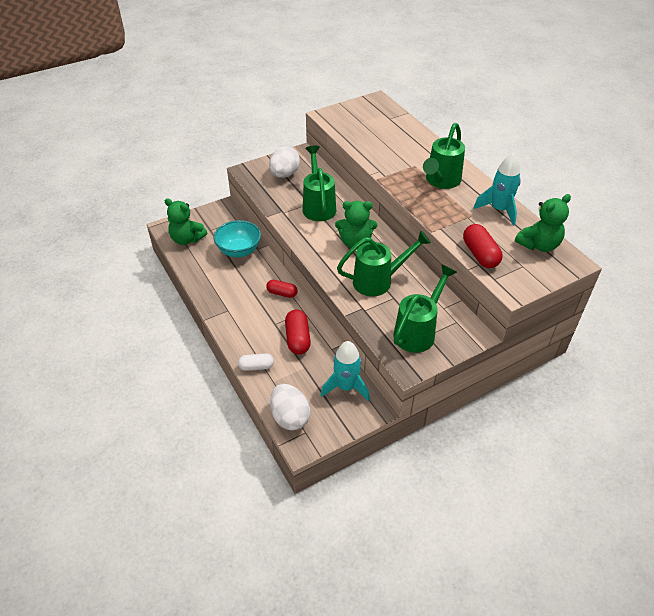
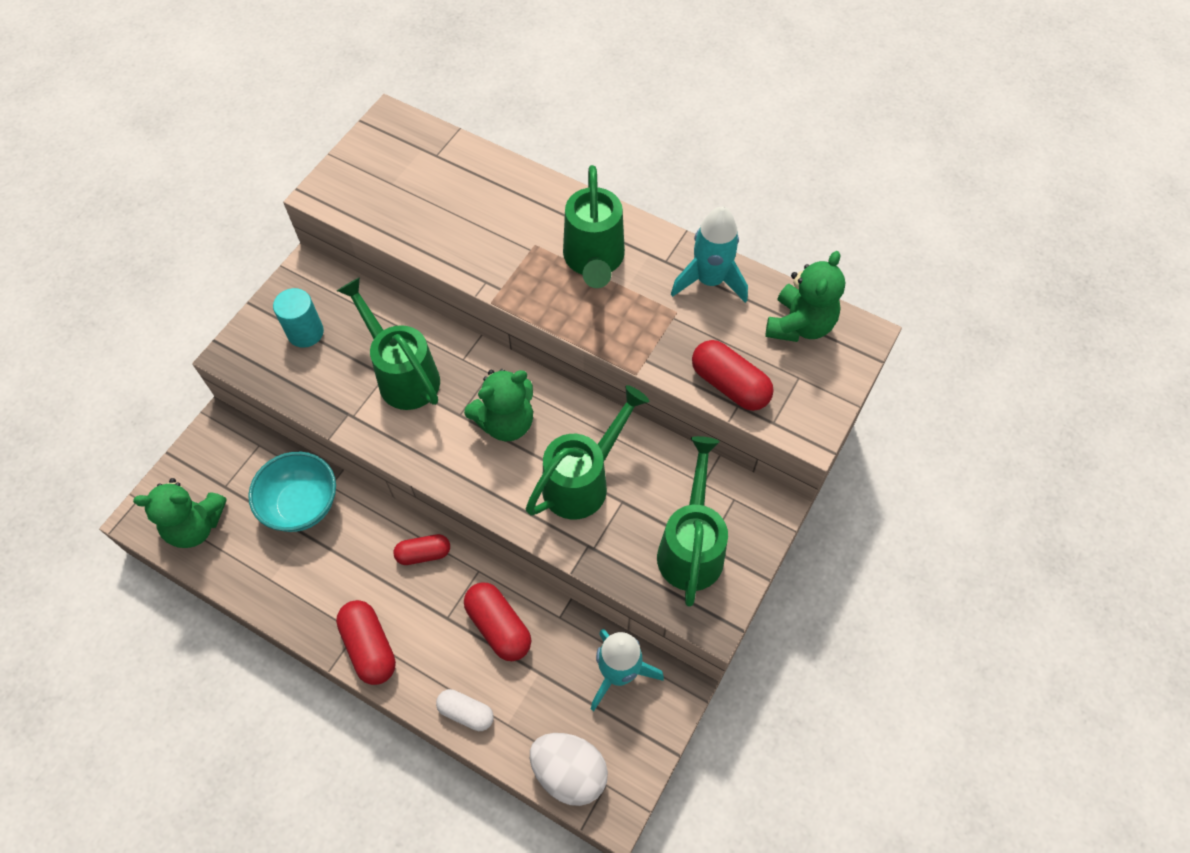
camera: 30 degrees left, 15 degrees up
white capsule [238,353,274,371] -> white capsule turned 60 degrees clockwise [436,689,494,731]
white egg [269,146,300,178] -> turquoise cylinder [273,288,324,348]
none -> red capsule [336,600,396,685]

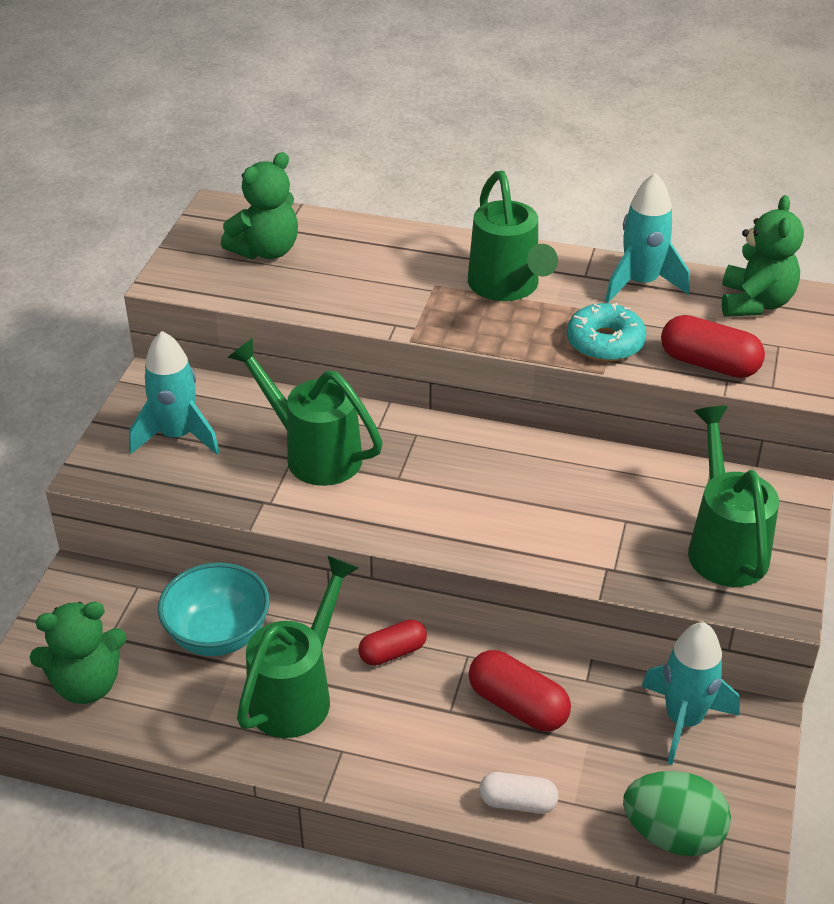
camera: 15 degrees left, 20 degrees down
turquoise cylinder [273,288,324,348] -> turquoise rocket [129,331,220,455]
red capsule [336,600,396,685] -> none
green teddy bear [464,369,533,442] -> green teddy bear moved to [221,152,298,259]
green watering can [526,385,649,519] -> green watering can moved to [237,555,358,738]
white egg [530,733,608,806] -> green egg [623,771,731,856]
none -> turquoise donut [567,303,647,362]

